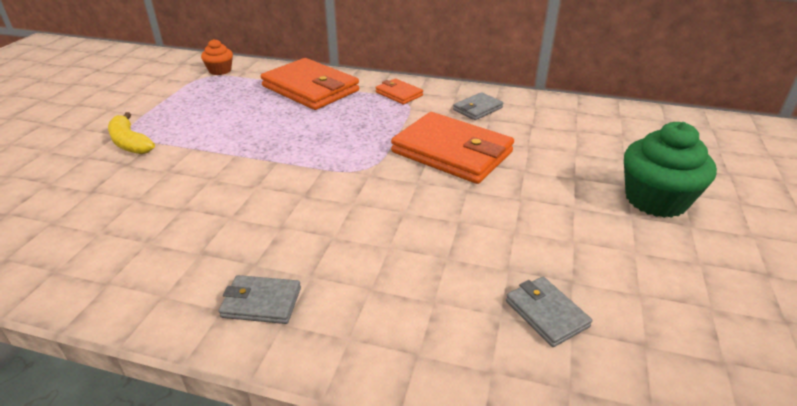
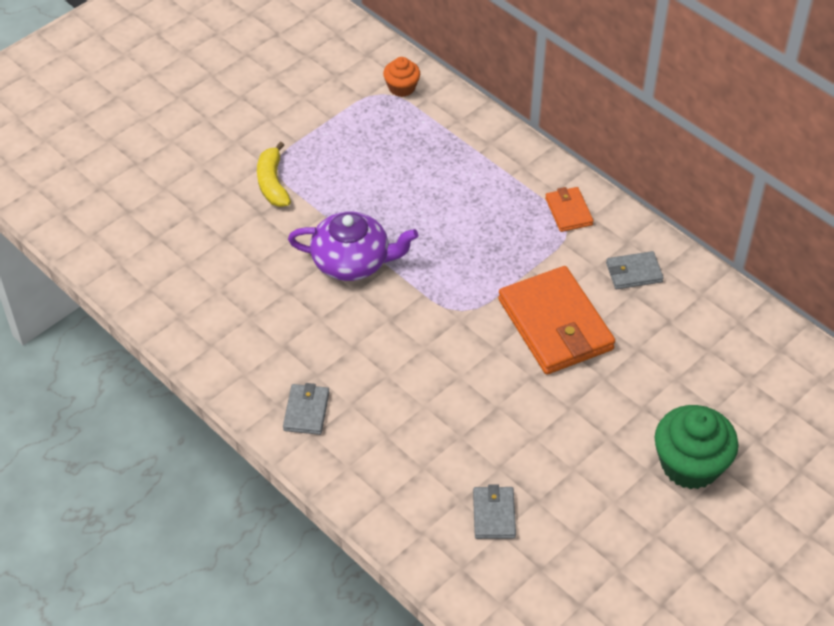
camera: 30 degrees right, 15 degrees up
grey wallet [219,275,301,324] -> grey wallet turned 60 degrees clockwise [283,383,329,435]
orange wallet [261,58,359,110] -> none
none -> purple teapot [288,211,418,281]

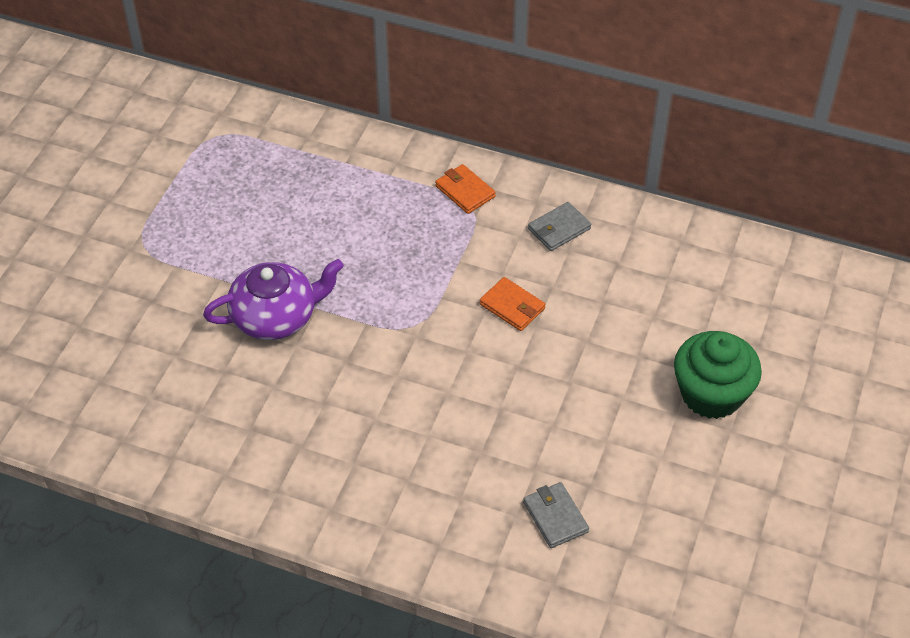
camera: 25 degrees left, 0 degrees up
yellow banana [257,142,291,207] -> none
grey wallet [283,383,329,435] -> none
orange cupcake [383,57,420,97] -> none
orange wallet [498,266,615,374] -> orange wallet [480,277,545,331], size x0.48

